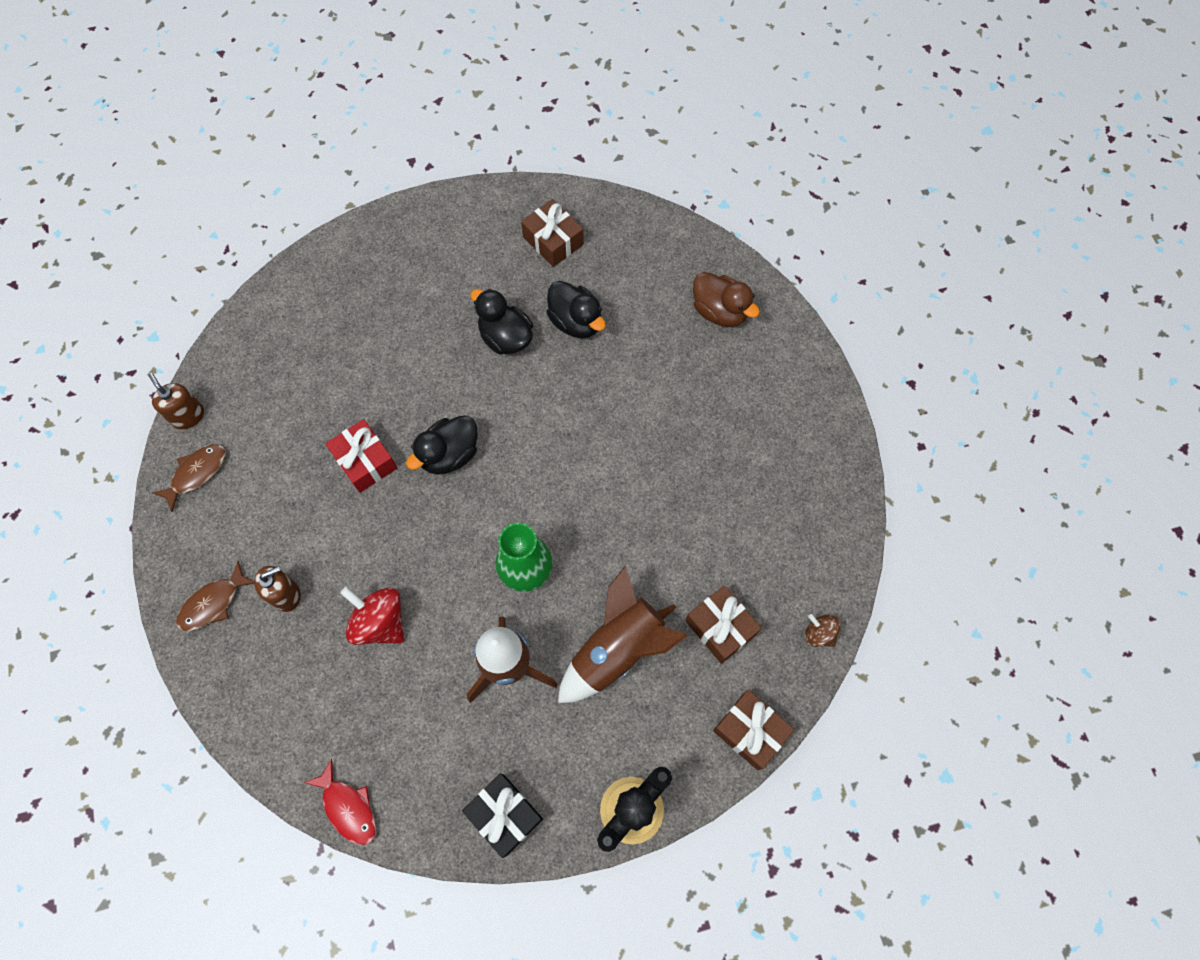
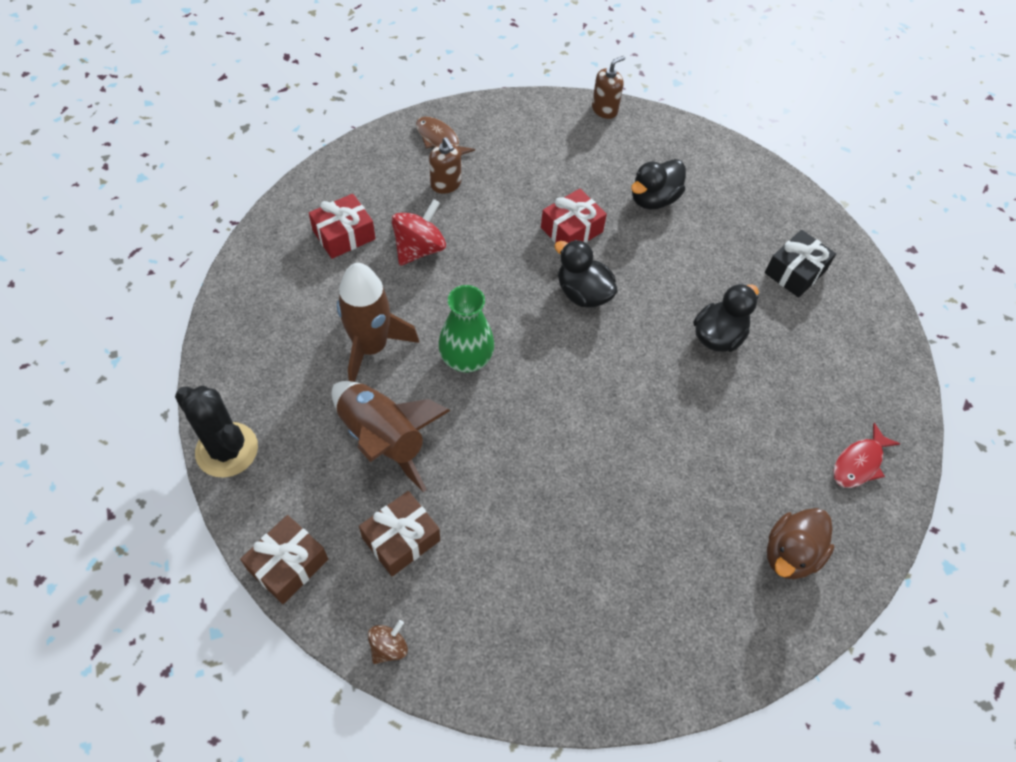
camera: 85 degrees right, 10 degrees down
brown fish [152,444,226,512] -> none
red fish [304,759,376,845] -> red fish moved to [833,423,900,488]
black gift [462,773,543,858] -> black gift moved to [765,230,836,298]
brown gift [521,199,584,267] -> none
black duck [546,281,606,339] -> black duck moved to [631,159,686,210]
none -> red gift [309,194,375,259]

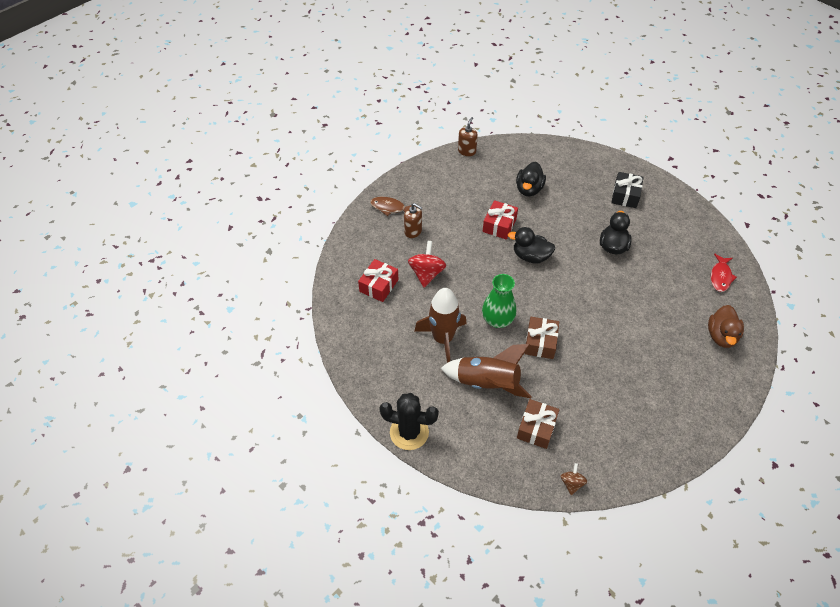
camera: 25 degrees left, 5 degrees down
brown gift [240,515,328,604] -> brown gift moved to [524,317,559,359]

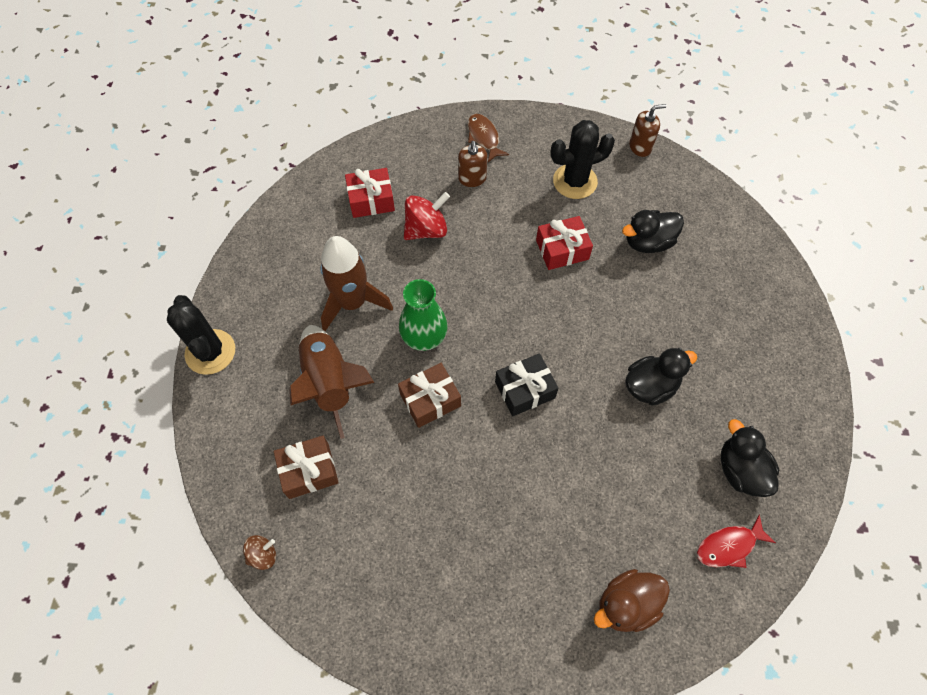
camera: 50 degrees right, 10 degrees up
black duck [508,227,555,264] -> black duck moved to [721,419,779,497]
black gift [611,172,644,208] -> black gift moved to [495,353,559,416]
none -> black cactus [550,120,615,199]

